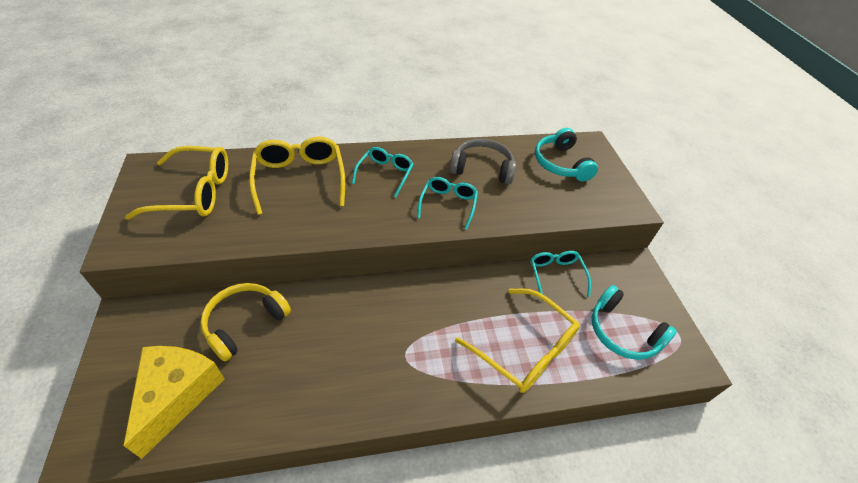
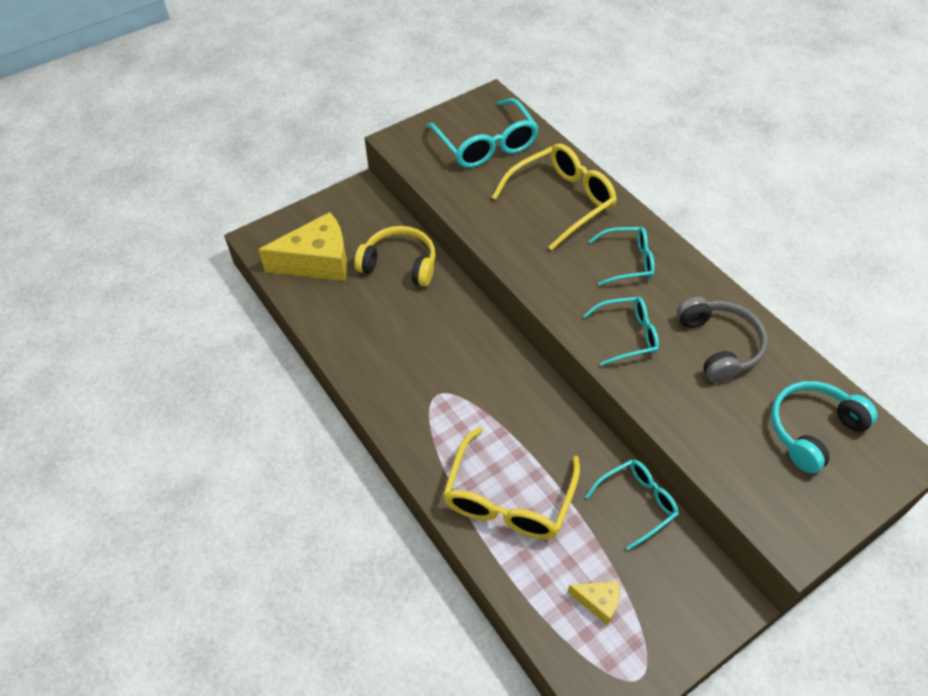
camera: 70 degrees right, 5 degrees up
yellow glasses [125,146,228,220] -> turquoise glasses [426,98,539,168]
turquoise headphones [591,285,677,360] -> yellow cheese [568,581,620,625]

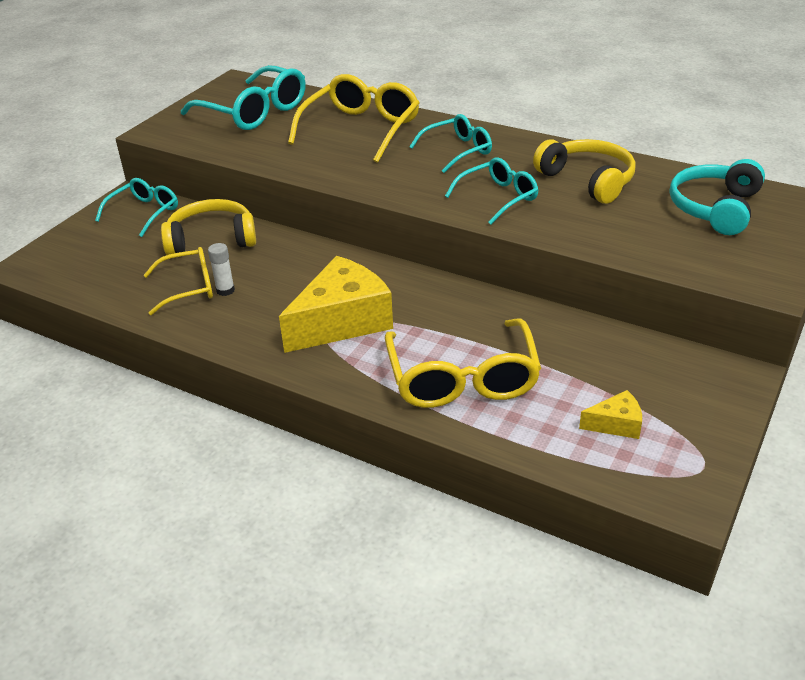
camera: 25 degrees left, 15 degrees down
yellow cheese [258,212,347,281] -> yellow cheese moved to [279,256,393,353]
turquoise glasses [585,459,679,551] -> turquoise glasses moved to [95,178,178,237]
grey headphones [677,297,768,383] -> yellow headphones [533,139,636,204]
none -> yellow glasses [143,247,213,315]
none -> white glue stick [208,243,235,296]

